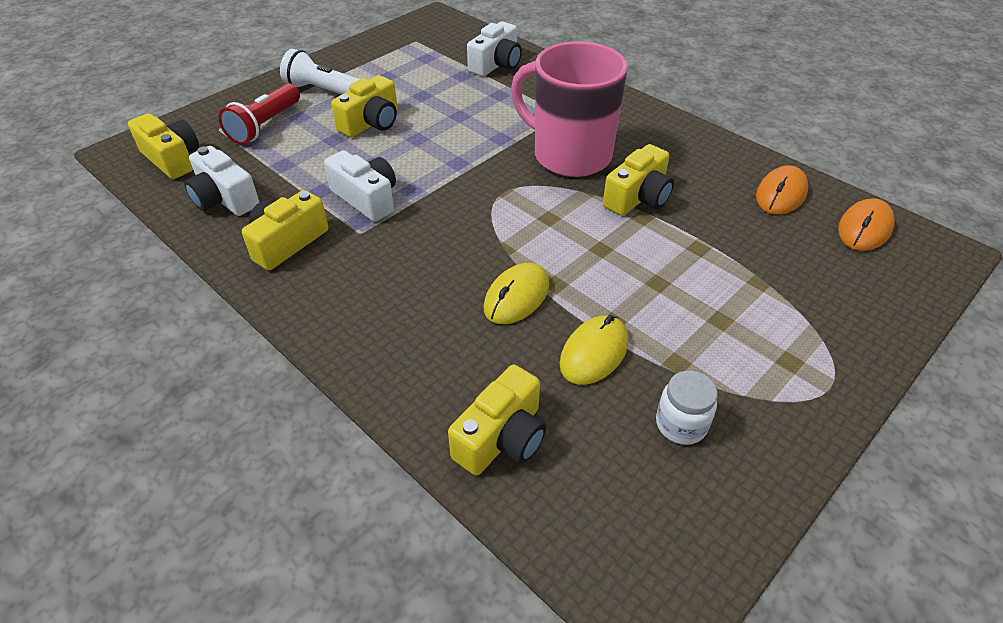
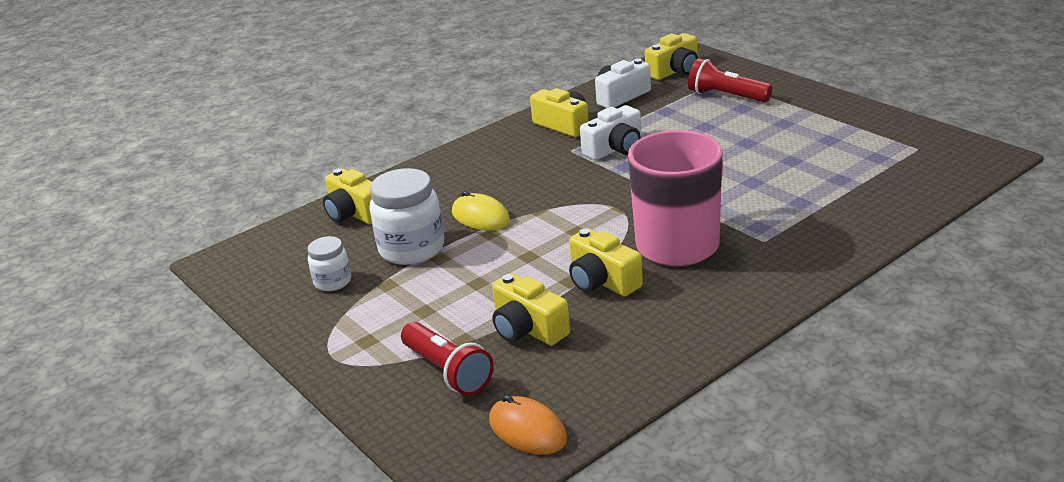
camera: 100 degrees right, 15 degrees down
white flashlight [280,49,359,94] -> none
yellow camera [331,75,397,137] -> yellow camera moved to [492,273,570,346]
white camera [467,21,522,76] -> none
yellow mouse [560,315,628,385] -> white jar [369,168,444,265]
orange mouse [756,165,808,214] -> none
none -> red flashlight [401,322,494,396]

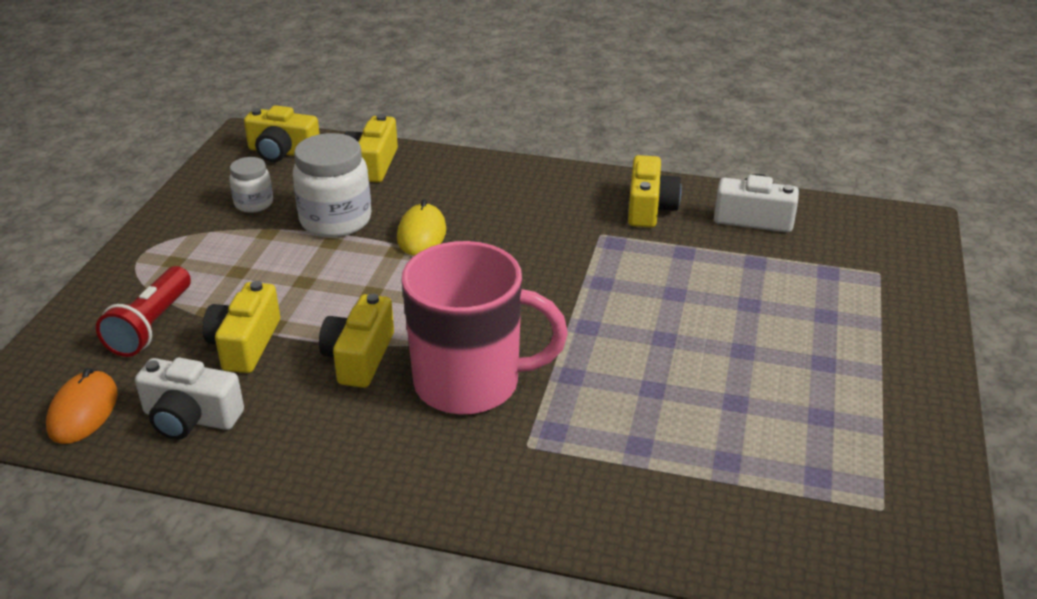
camera: 50 degrees right, 5 degrees up
white camera [580,105,642,160] -> white camera moved to [135,358,244,440]
yellow camera [645,33,698,80] -> yellow camera moved to [244,105,320,162]
red flashlight [688,58,772,102] -> none

